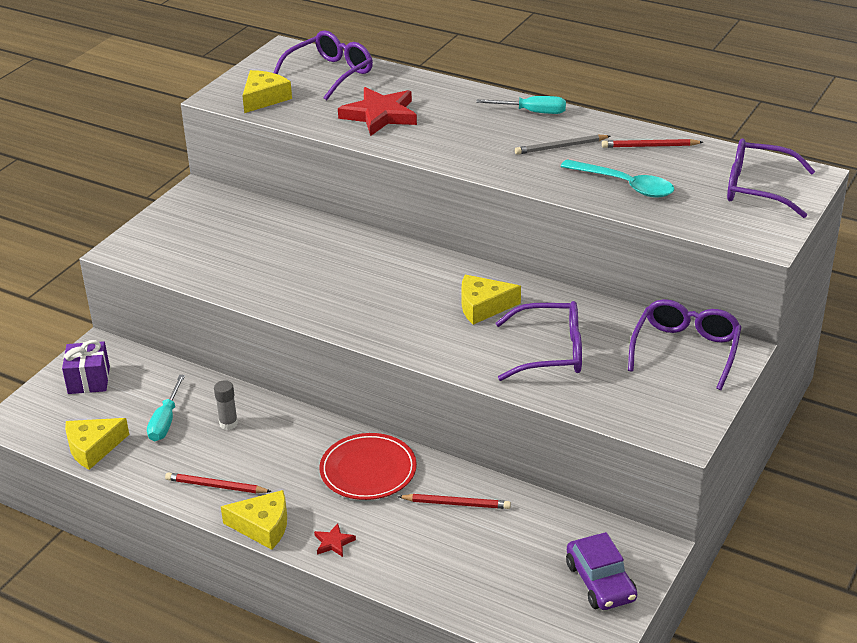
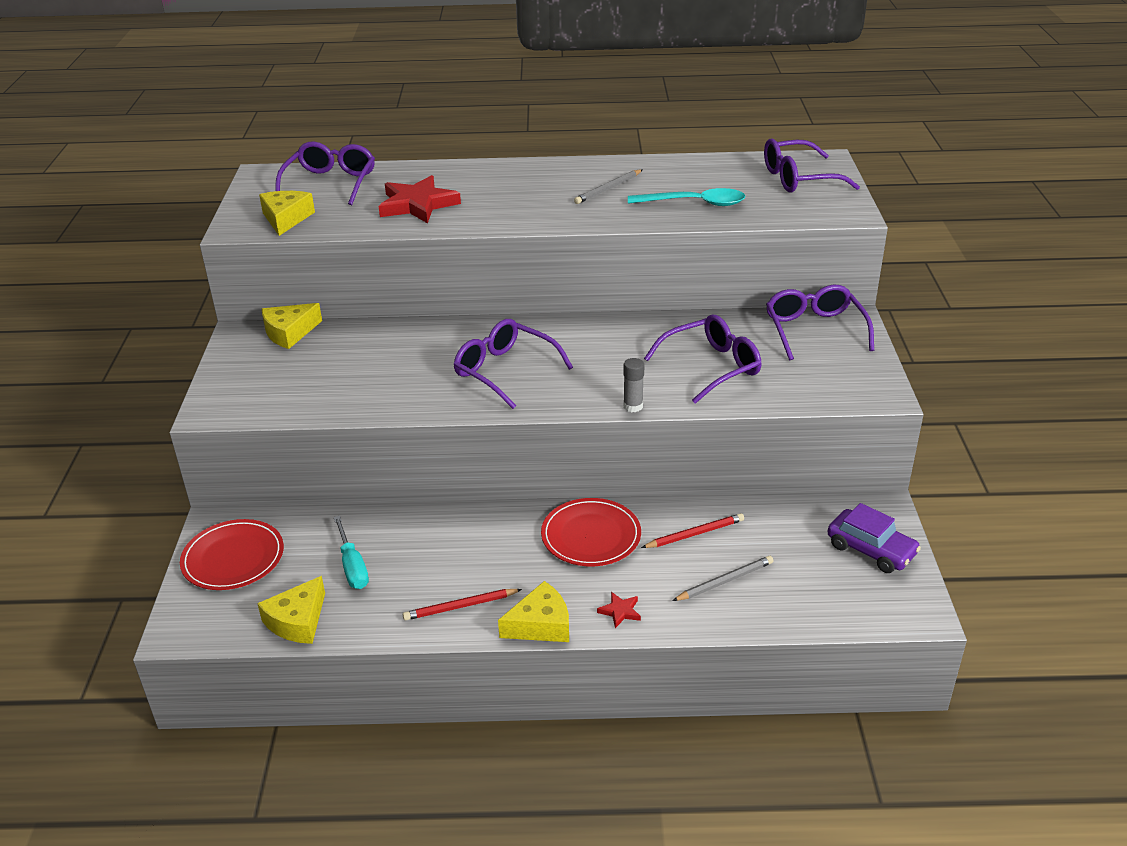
camera: 30 degrees left, 0 degrees up
purple gift [62,340,110,394] -> red plate [180,519,284,590]
grey glue stick [214,380,238,430] -> grey glue stick moved to [623,358,644,412]
yellow cheese [461,275,521,325] -> yellow cheese moved to [262,303,322,349]
turquoise screwdriver [476,96,566,114] -> none
red pencil [602,139,703,148] -> none
none -> purple glasses [453,319,573,409]
none -> grey pencil [672,556,773,601]

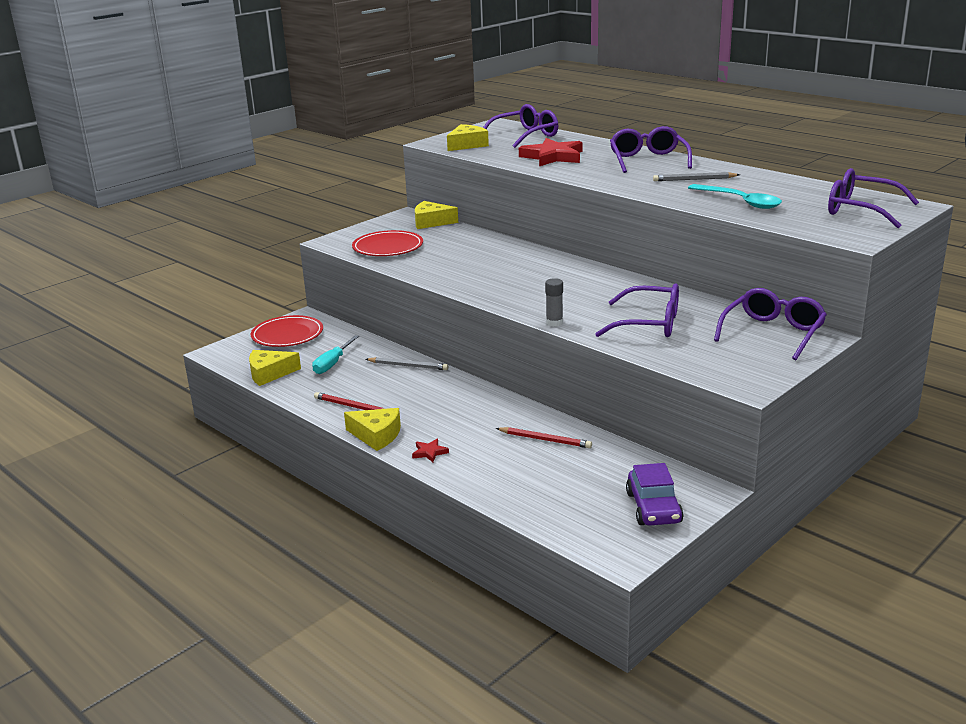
camera: 45 degrees right, 10 degrees down
purple glasses [453,319,573,409] -> purple glasses moved to [610,126,692,173]
red plate [541,498,641,566] -> red plate moved to [352,230,423,256]
grey pencil [672,556,773,601] -> grey pencil moved to [366,357,448,370]

